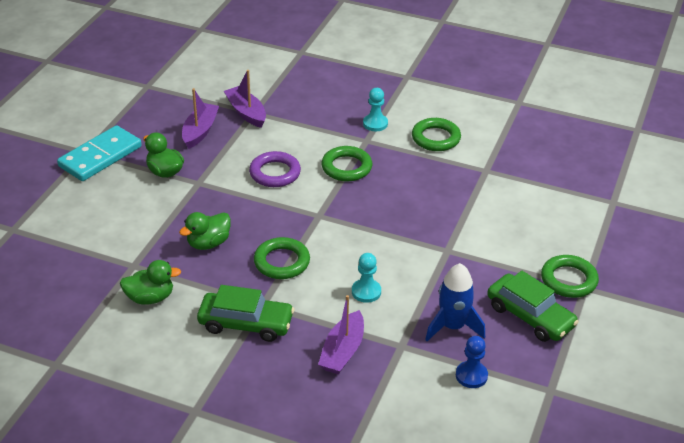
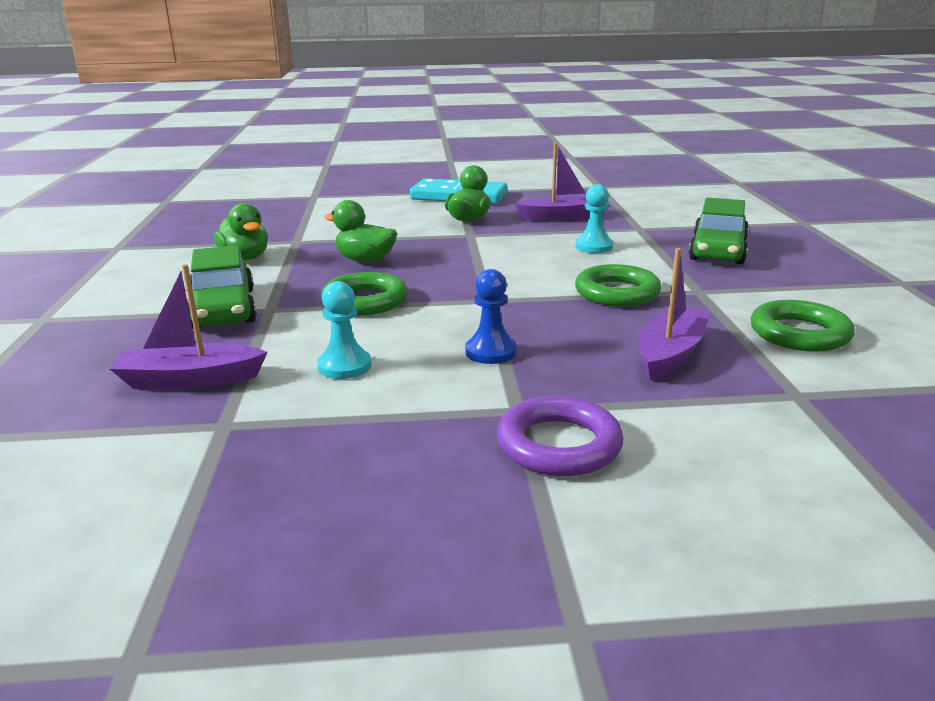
camera: 65 degrees right, 15 degrees down
purple boat [224,70,266,128] -> purple boat moved to [638,248,709,381]
purple ring [249,151,301,187] -> purple ring moved to [497,396,624,476]
turquoise pawn [363,88,388,131] -> turquoise pawn moved to [575,184,613,253]
blue rocket [425,263,485,341] -> none
blue pawn [456,336,488,388] -> blue pawn moved to [465,269,517,364]
green car [487,271,579,342] -> green car moved to [689,198,749,264]
green ring [541,255,599,298] -> none

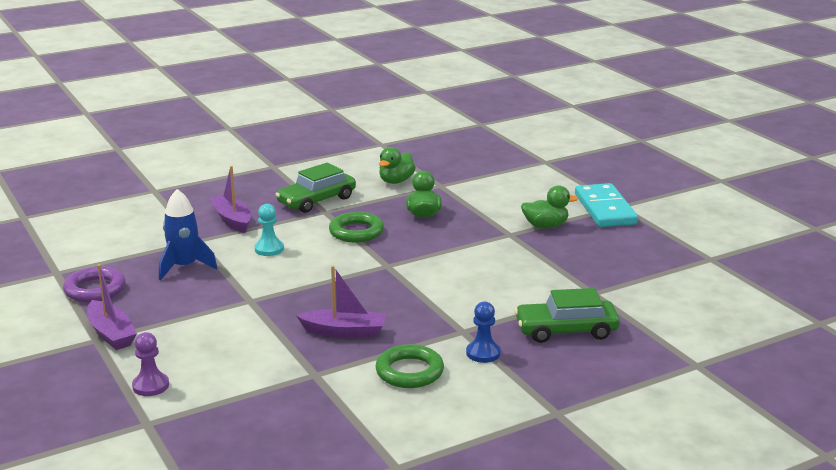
camera: 65 degrees right, 0 degrees up
blue pawn [465,269,517,364] -> blue pawn moved to [466,301,501,363]
purple ring [497,396,624,476] -> purple ring moved to [63,267,126,302]
purple boat [515,143,590,221] -> purple boat moved to [87,264,137,350]
turquoise pawn [575,184,613,253] -> none
green ring [575,264,662,307] -> none
none -> purple pawn [132,332,169,396]
none -> blue rocket [159,189,218,280]

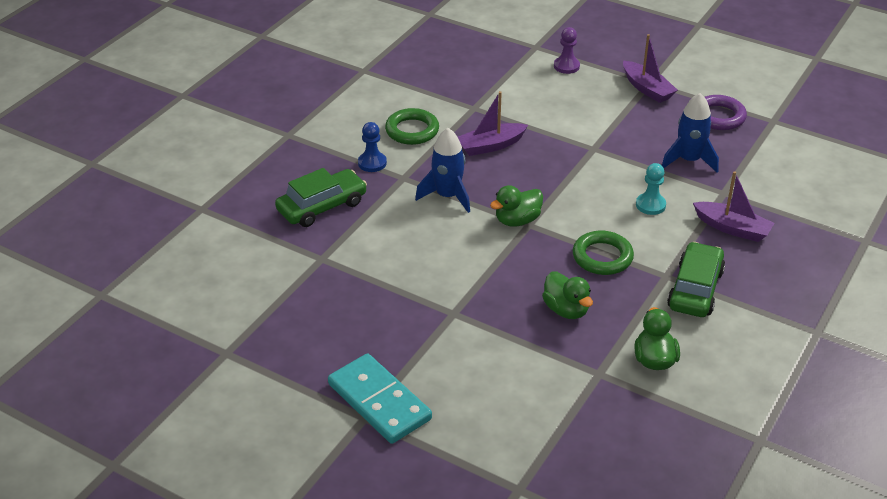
camera: 150 degrees right, 15 degrees up
purple boat [87,264,137,350] -> purple boat turned 150 degrees counterclockwise [623,34,678,103]
green duck [521,185,578,229] -> green duck moved to [490,185,543,227]
none -> blue rocket [415,128,470,213]

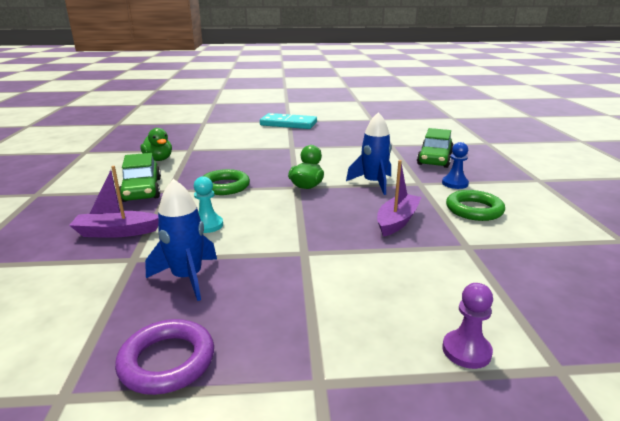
camera: 145 degrees right, 15 degrees down
green duck [542,271,593,319] -> none
purple boat [623,34,678,103] -> none

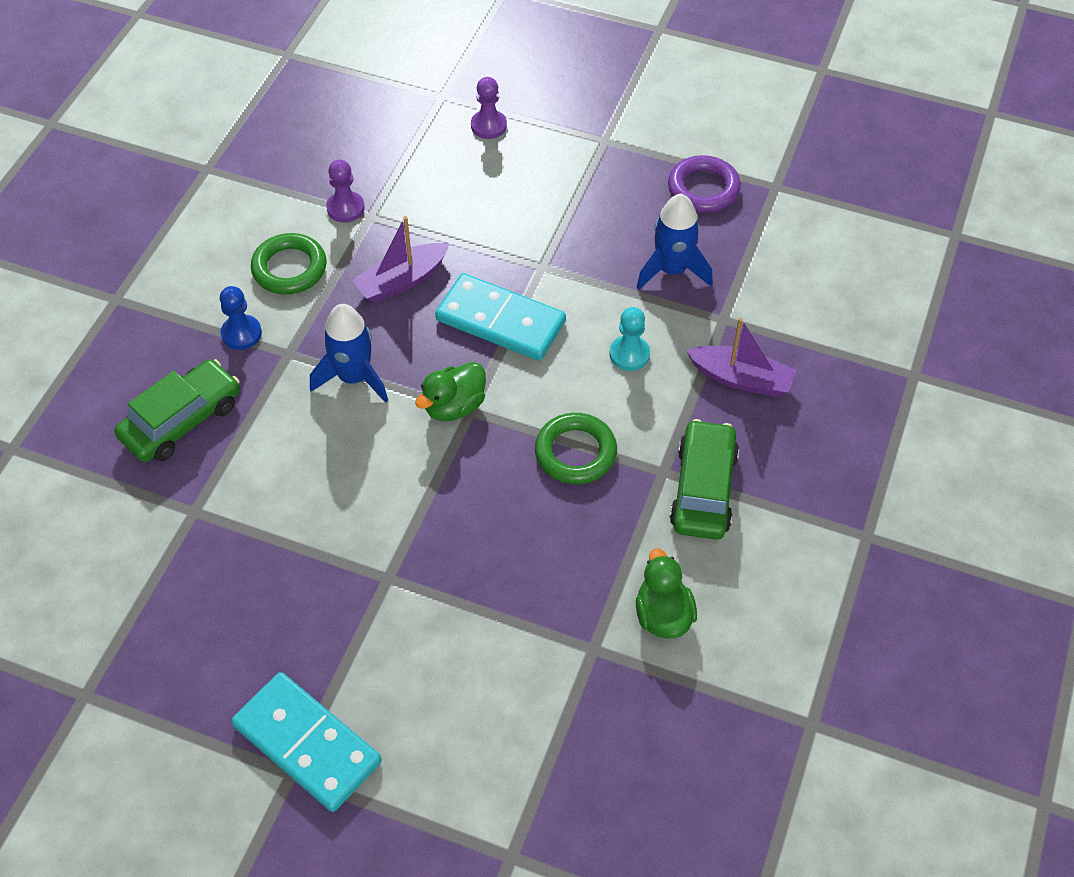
camera: 155 degrees left, 30 degrees up
none -> purple pawn [326,160,365,222]
none -> turquoise domino [435,273,566,361]

